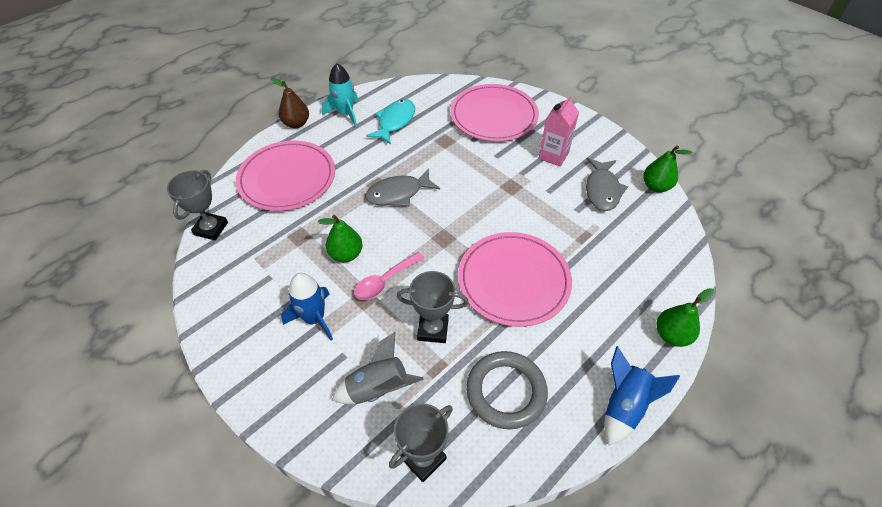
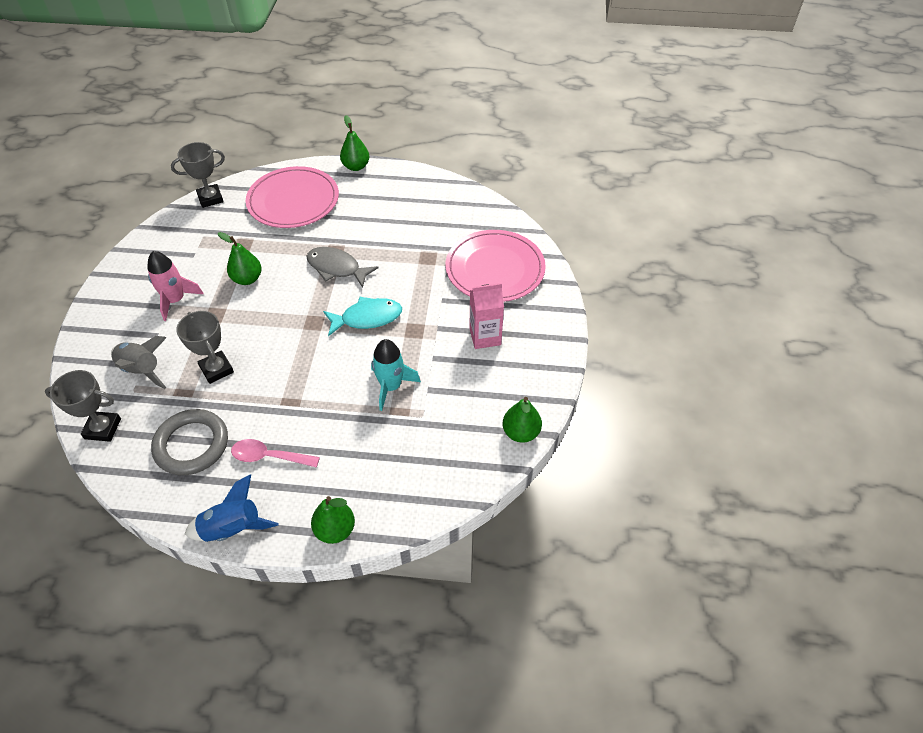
camera: 50 degrees right, 0 degrees up
brown pear [271,77,309,128] -> green pear [340,115,369,171]
blue rocket [281,273,333,340] -> pink rocket [147,251,204,321]
turquoise rocket [322,63,358,127] -> turquoise rocket moved to [371,339,421,411]
pink spoon [354,252,424,300] -> pink spoon moved to [231,439,320,468]
turquoise fish [366,99,415,145] -> turquoise fish moved to [323,297,402,336]
pink plate [458,232,572,327] -> none
grey fish [586,158,628,211] -> none

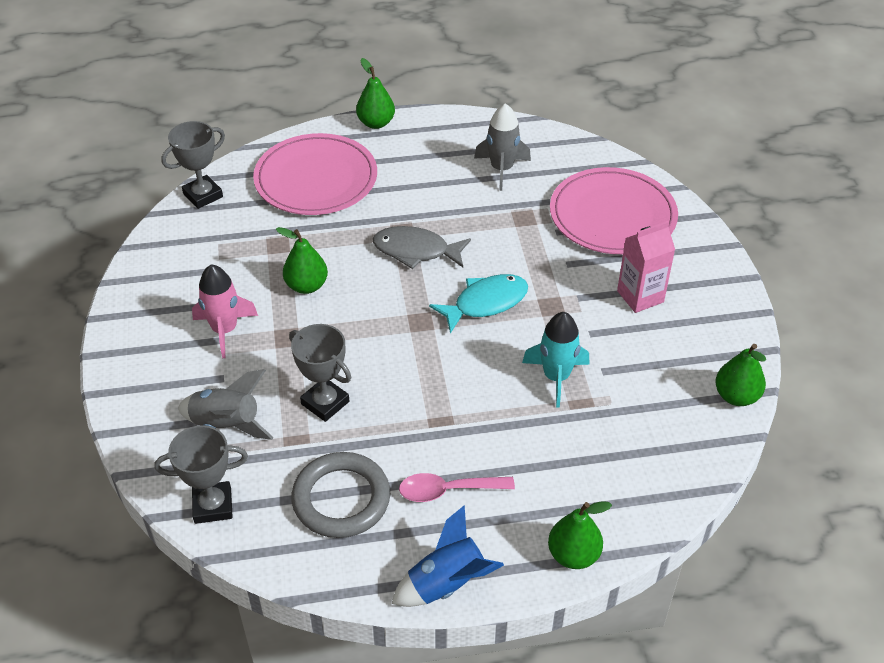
camera: 15 degrees left, 5 degrees down
none -> grey rocket [474,103,531,191]

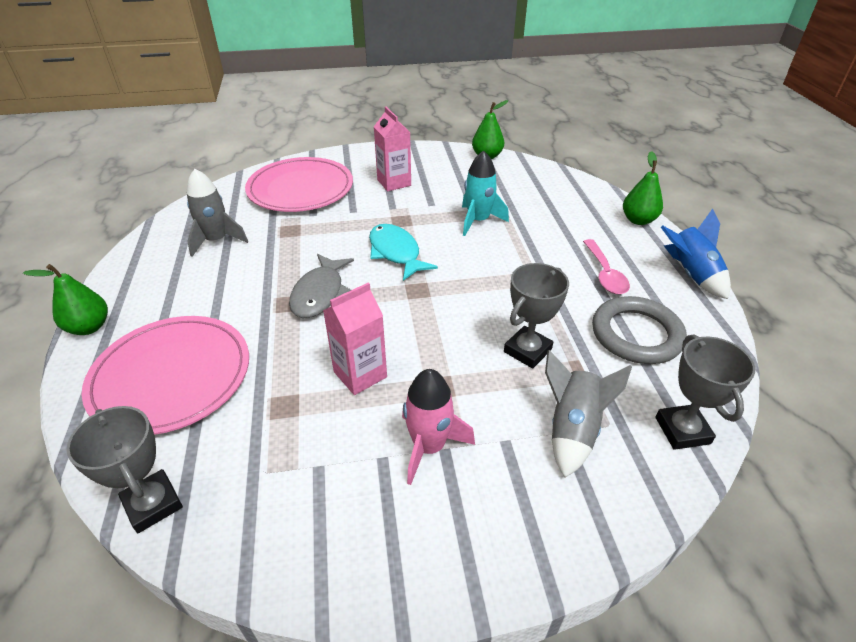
camera: 90 degrees left, 5 degrees down
green pear [276,227,328,294] -> pink carton [323,283,387,395]

